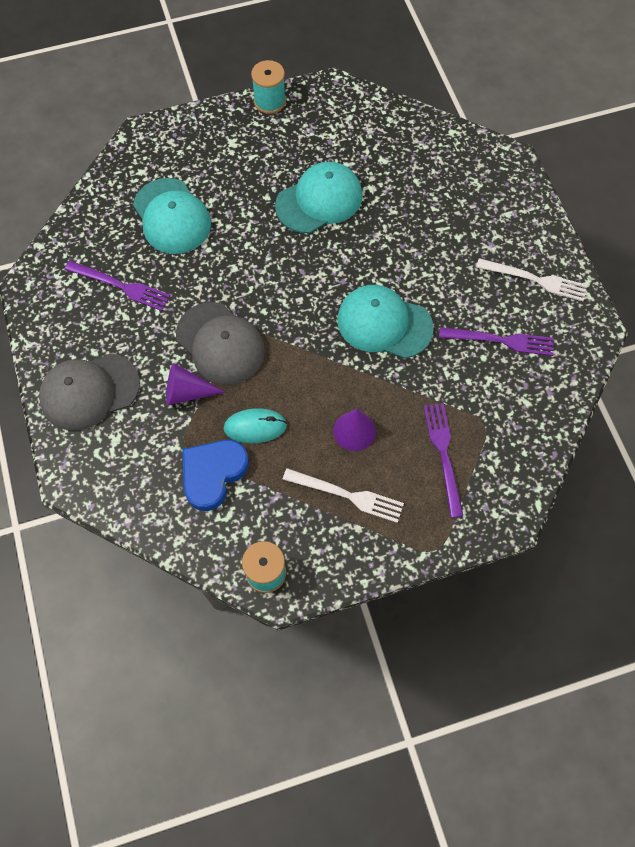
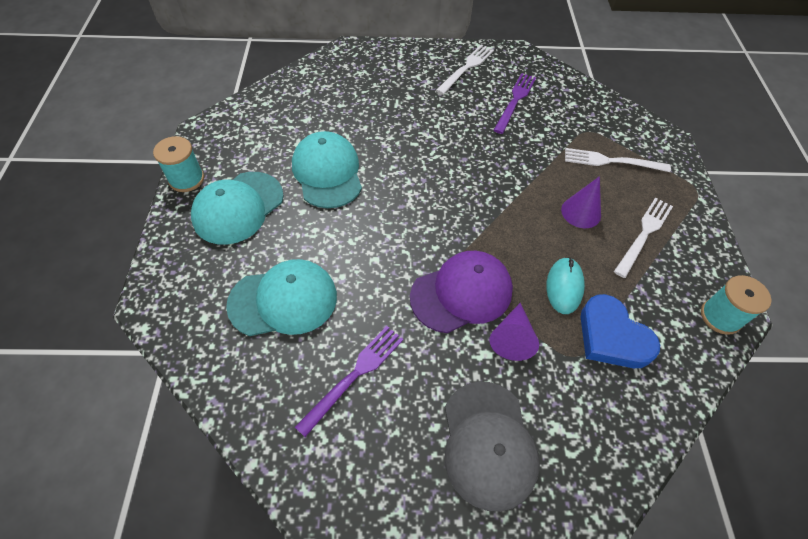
camera: 75 degrees left, 10 degrees down
grey cap [176,302,265,385] -> purple cap [410,251,513,333]
turquoise cap [337,285,434,358] -> turquoise cap moved to [191,172,284,245]
purple fork [424,403,463,518] -> white fork [565,148,671,172]

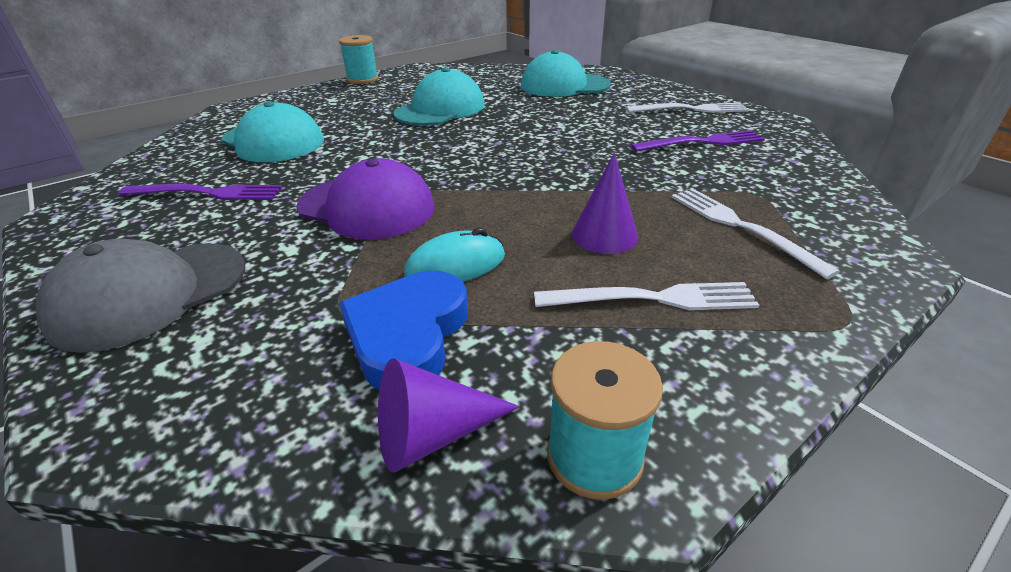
camera: 55 degrees right, 20 degrees down
turquoise cap [191,172,284,245] -> turquoise cap moved to [521,50,611,97]
purple cone [490,303,539,361] -> purple cone moved to [378,358,520,472]

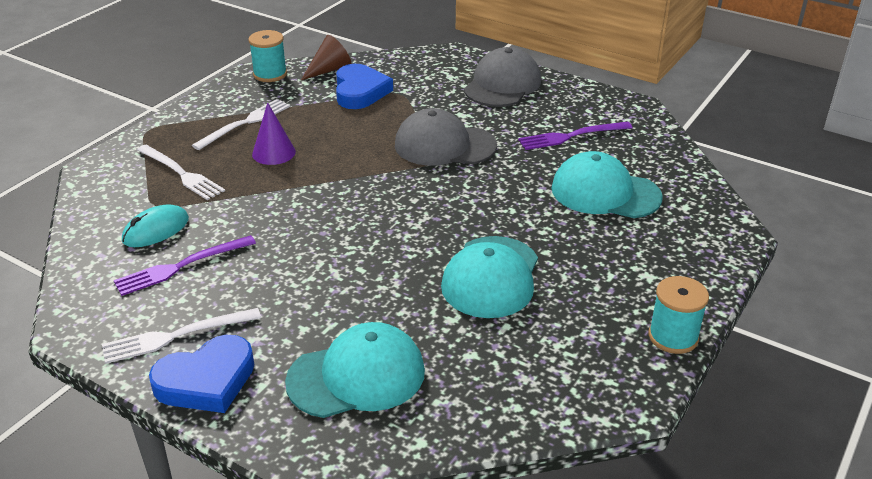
camera: 160 degrees right, 0 degrees up
purple cap [296,158,435,240] -> grey cap [395,108,497,166]
purple cone [378,358,520,472] -> brown cone [301,35,351,80]
turquoise mouse [404,228,505,282] -> turquoise mouse moved to [122,204,189,247]
white fork [534,282,759,310] -> white fork turned 150 degrees clockwise [192,99,290,150]
none -> blue heart [149,335,254,413]

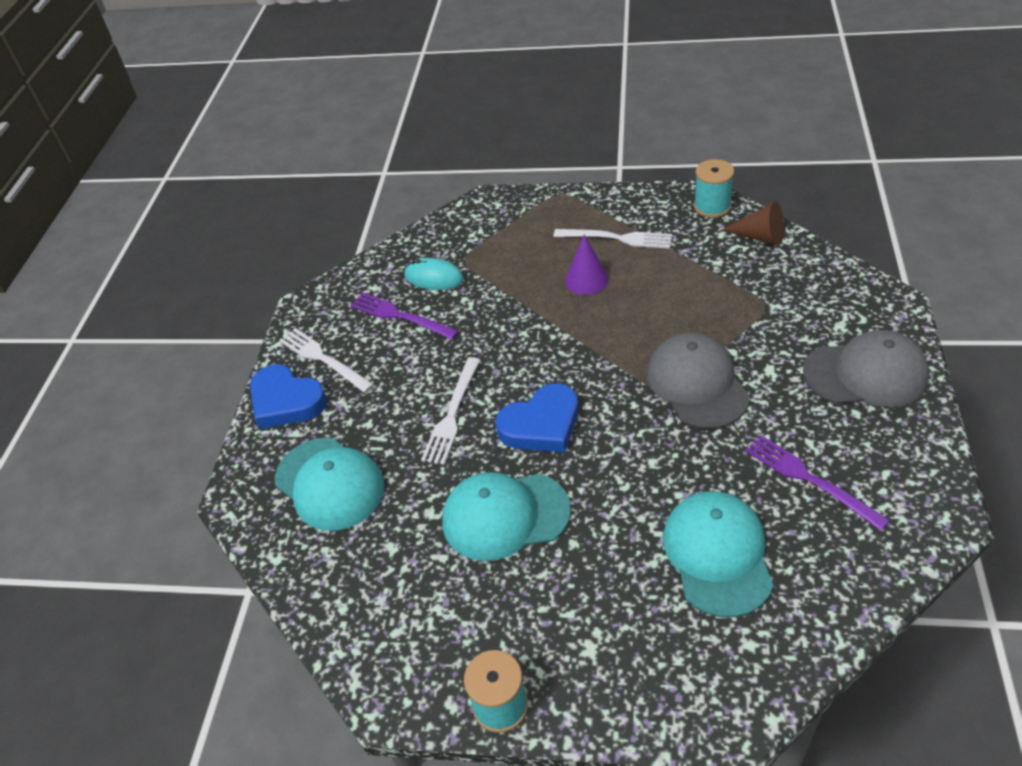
camera: 70 degrees right, 10 degrees up
white fork [137,145,225,200] -> white fork moved to [421,357,480,465]
blue heart [336,64,393,109] -> blue heart moved to [496,383,578,452]

